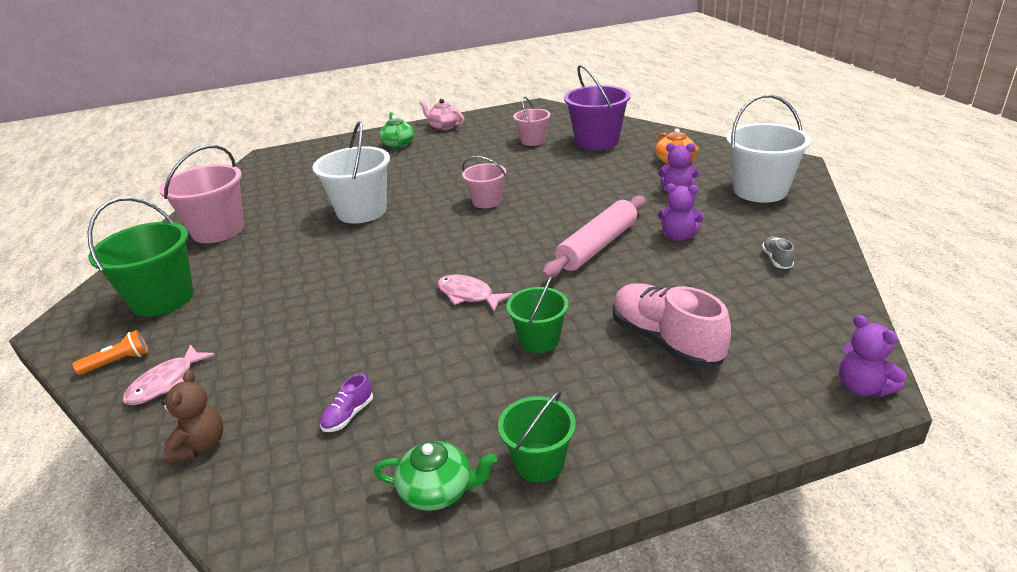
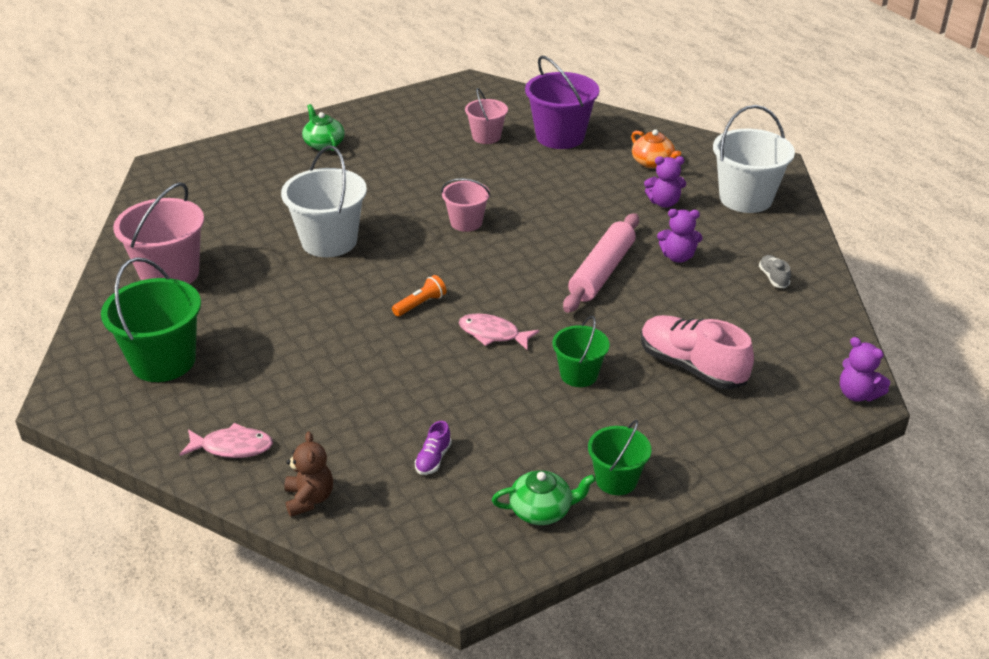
camera: 15 degrees left, 5 degrees up
orange flashlight [72,330,148,375] -> orange flashlight moved to [392,275,447,317]
pink fish [123,344,215,405] -> pink fish turned 105 degrees counterclockwise [179,423,273,458]
pink teapot [420,99,464,130] -> none

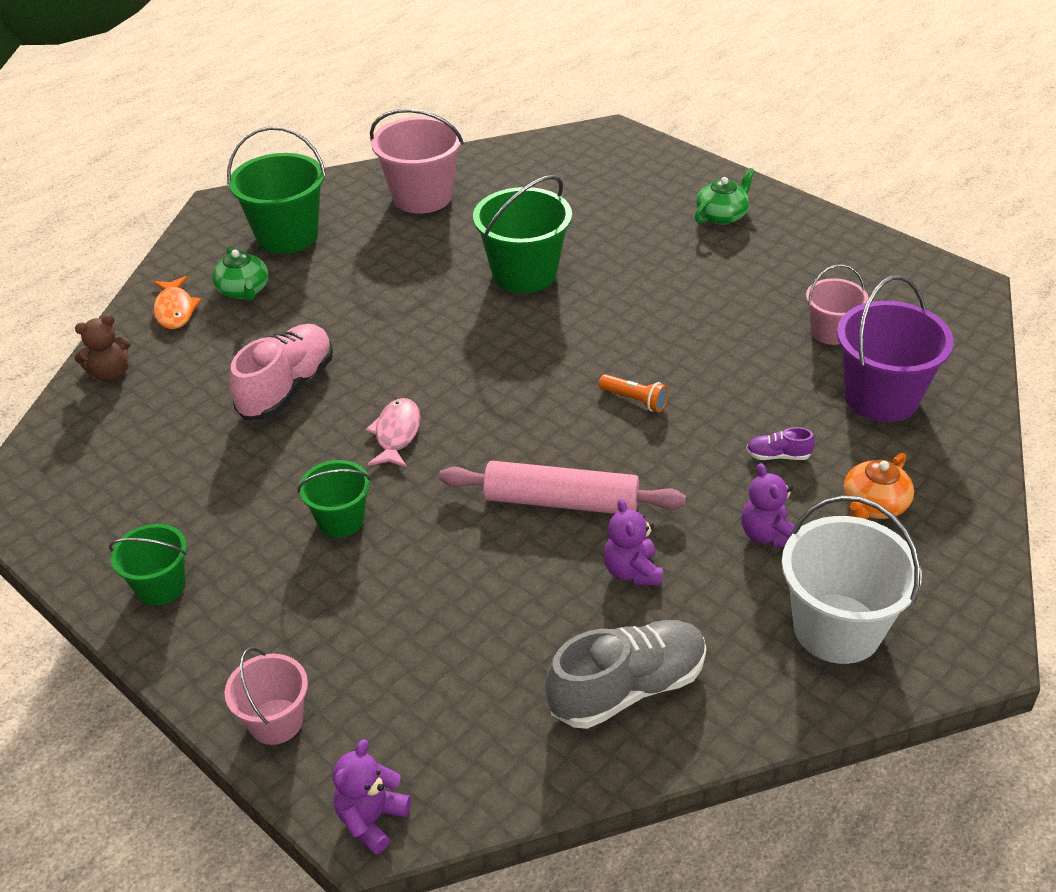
camera: 75 degrees right, 5 degrees up
pink fish [179,423,273,458] -> orange fish [153,276,201,329]
white bucket [281,145,367,257] -> green bucket [473,175,572,293]
orange flashlight [392,275,447,317] -> orange flashlight moved to [599,374,669,412]
purple shoe [415,421,452,475] -> purple shoe moved to [746,427,815,460]
pink bucket [441,178,491,232] -> pink bucket moved to [224,647,308,745]
green teapot [492,470,596,525] -> green teapot moved to [212,246,269,301]
pink shoe [641,315,754,389] -> pink shoe moved to [230,324,333,420]
grey shoe [759,255,791,288] -> grey shoe [545,620,706,729], size x2.27

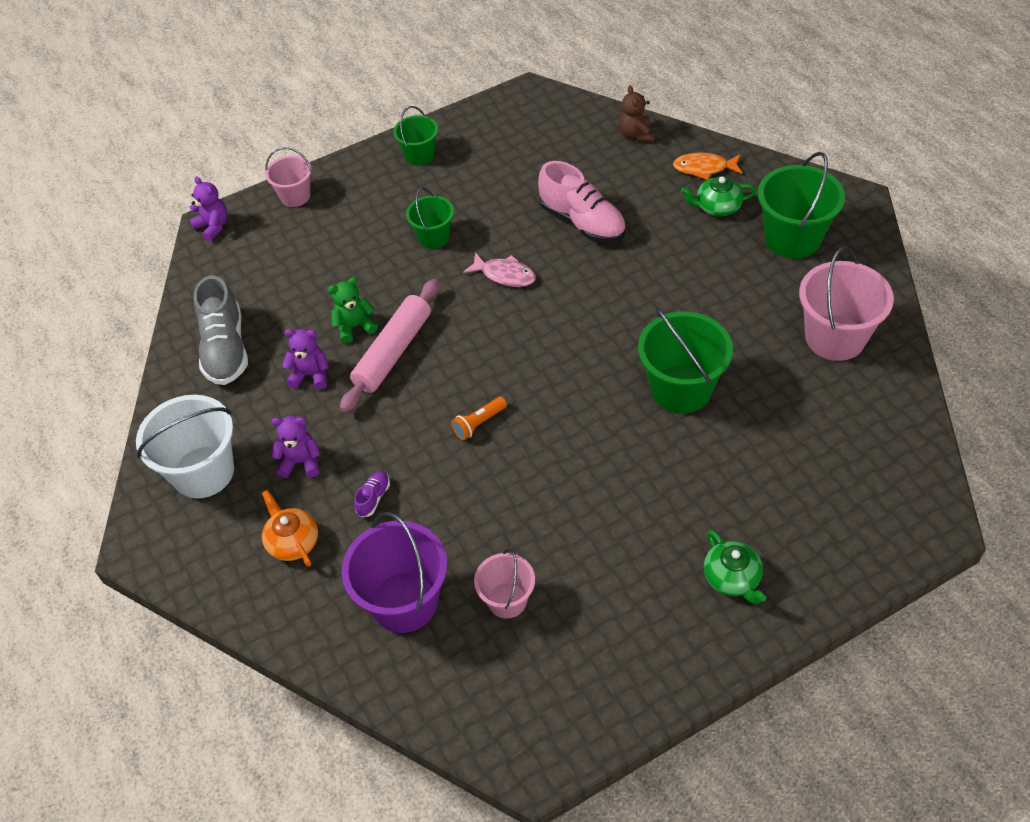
camera: 110 degrees right, 10 degrees up
none -> green teddy bear [328,277,378,344]

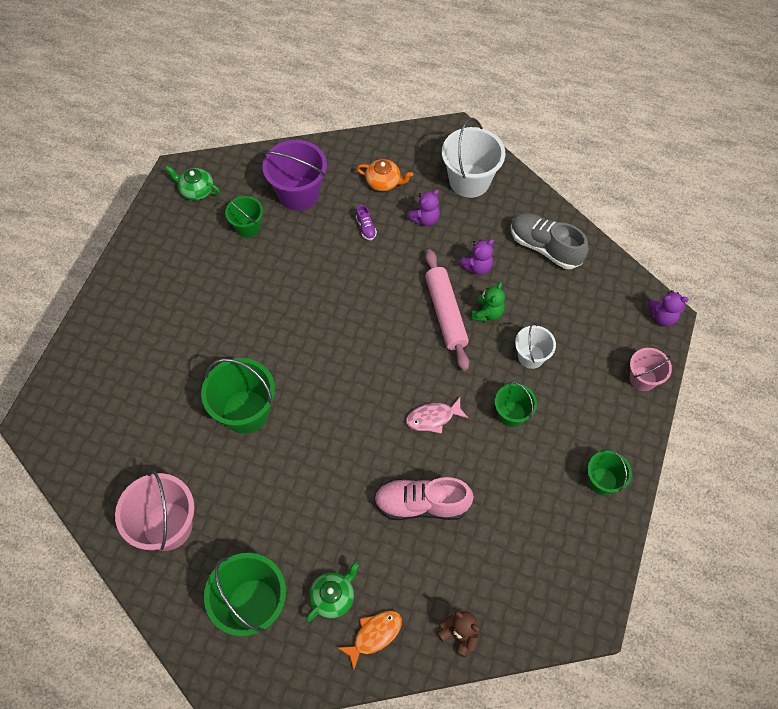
camera: 135 degrees right, 10 degrees up
orange flashlight [451,397,507,440] -> none
pink bucket [474,548,535,618] -> green bucket [225,196,263,238]
green teapot [704,530,766,604] -> green teapot moved to [165,165,220,200]
none -> white bucket [515,323,556,369]

